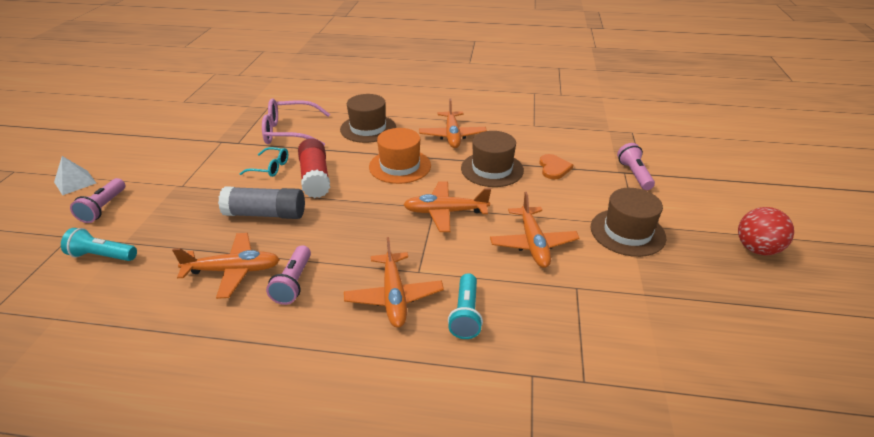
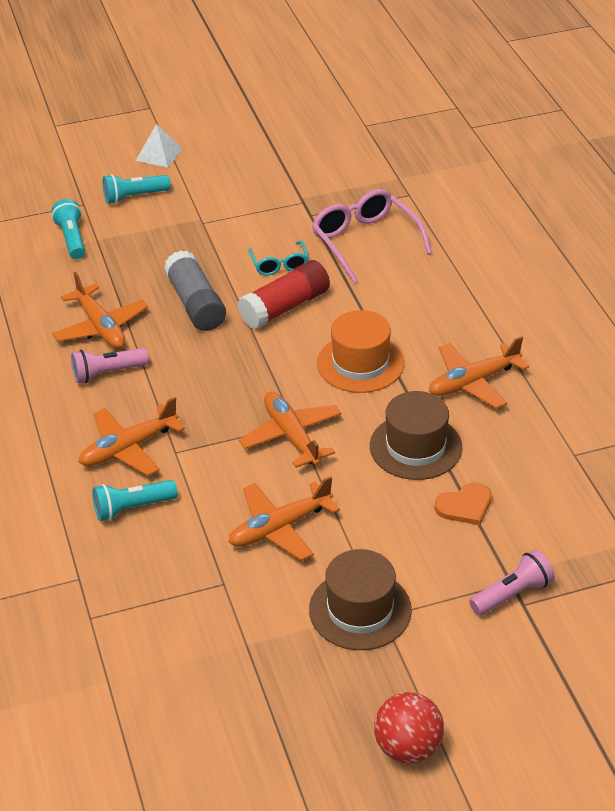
camera: 65 degrees right, 5 degrees up
pink flashlight [70,178,125,223] -> turquoise flashlight [103,174,171,204]
brown hat [340,94,396,143] -> none

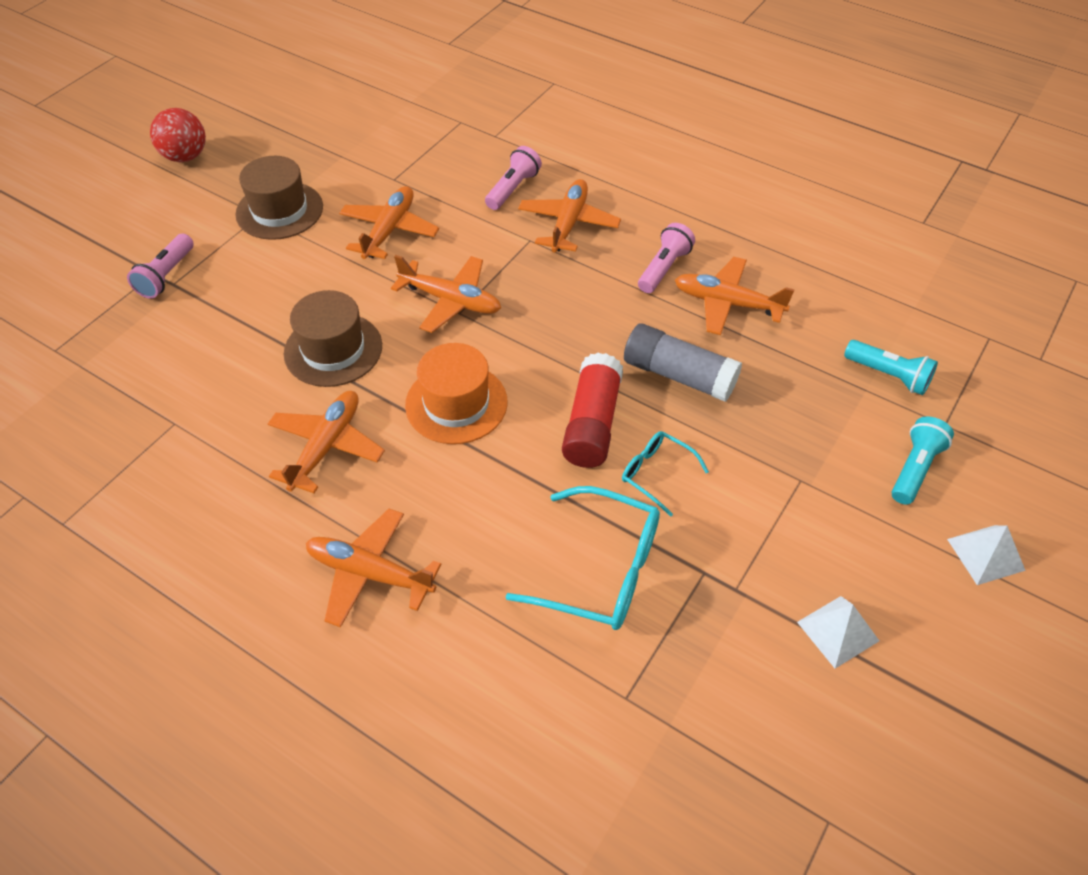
camera: 140 degrees right, 10 degrees up
turquoise flashlight [92,480,177,521] -> pink flashlight [485,146,542,210]
pink glasses [312,189,432,283] -> turquoise glasses [505,486,660,630]
orange heart [435,482,492,525] -> none
none -> orange plane [306,509,442,628]
none -> white pyramid [797,596,879,669]

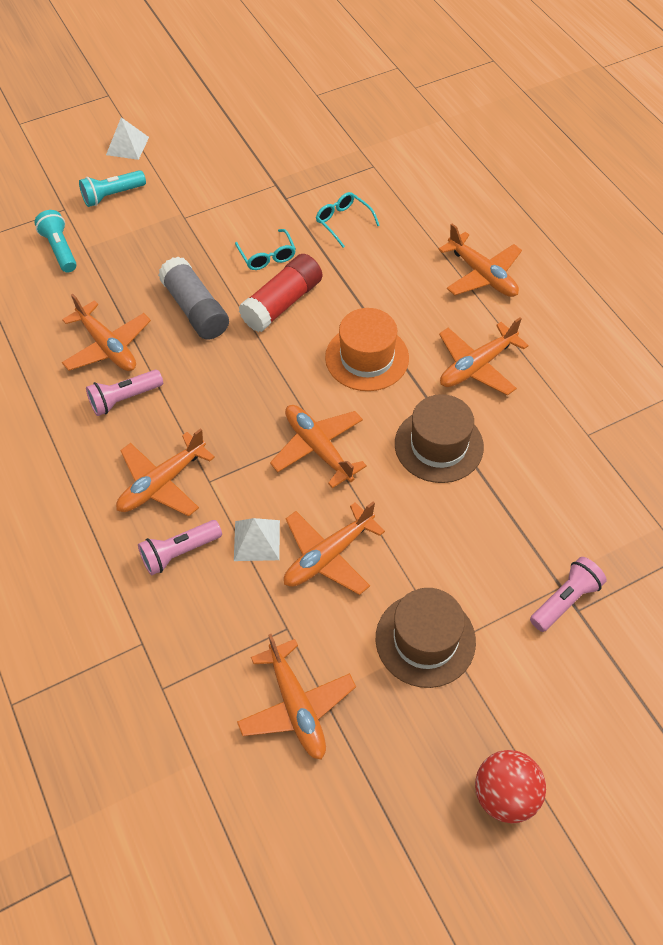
camera: 150 degrees left, 5 degrees up
turquoise glasses [505,486,660,630] -> turquoise glasses [316,192,380,248], size x0.56
white pyramid [797,596,879,669] -> white pyramid moved to [234,518,280,561]
none -> orange plane [237,634,356,760]

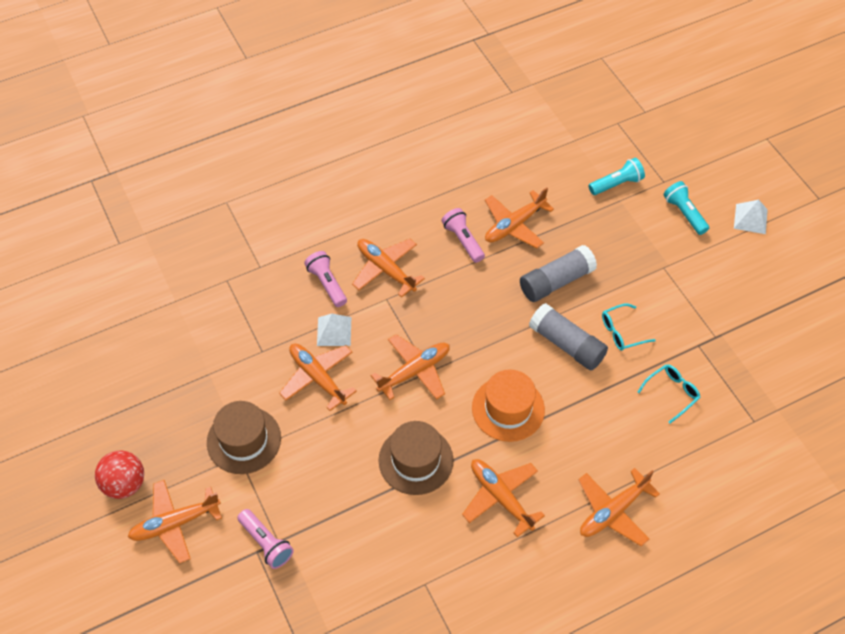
camera: 90 degrees right, 0 degrees up
orange plane [237,634,356,760] -> orange plane moved to [128,480,222,563]
red glue stick [239,254,322,332] -> grey glue stick [529,303,608,370]

